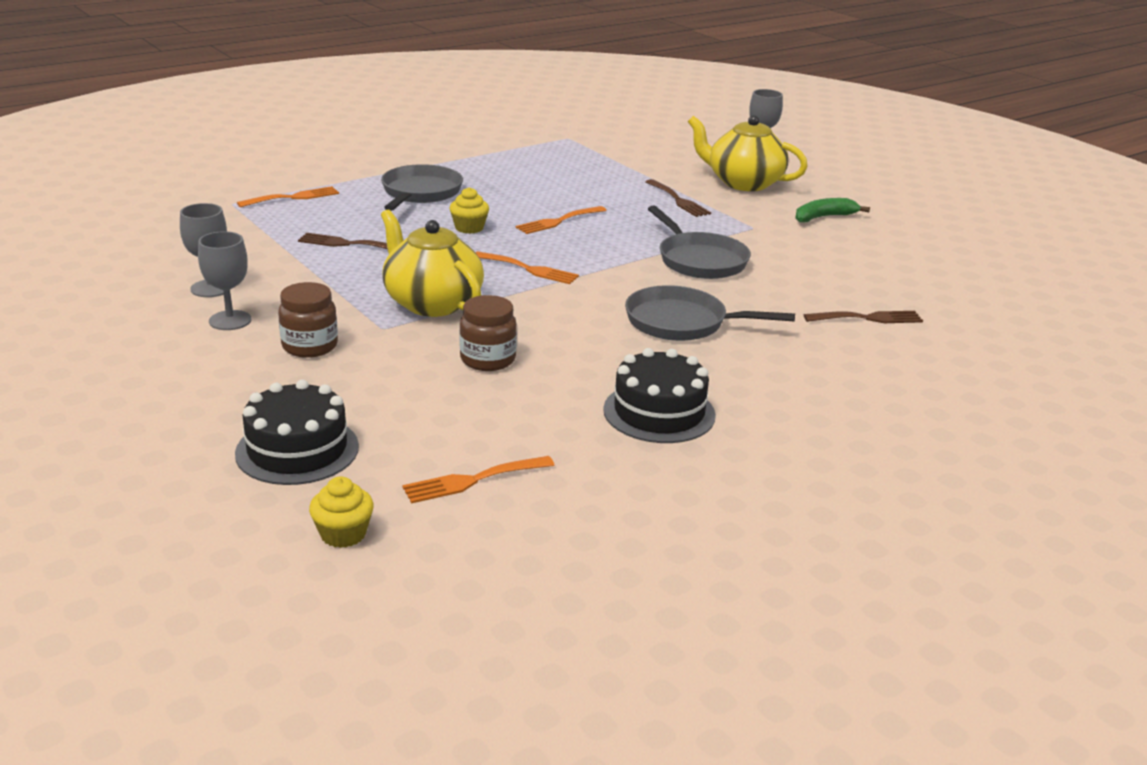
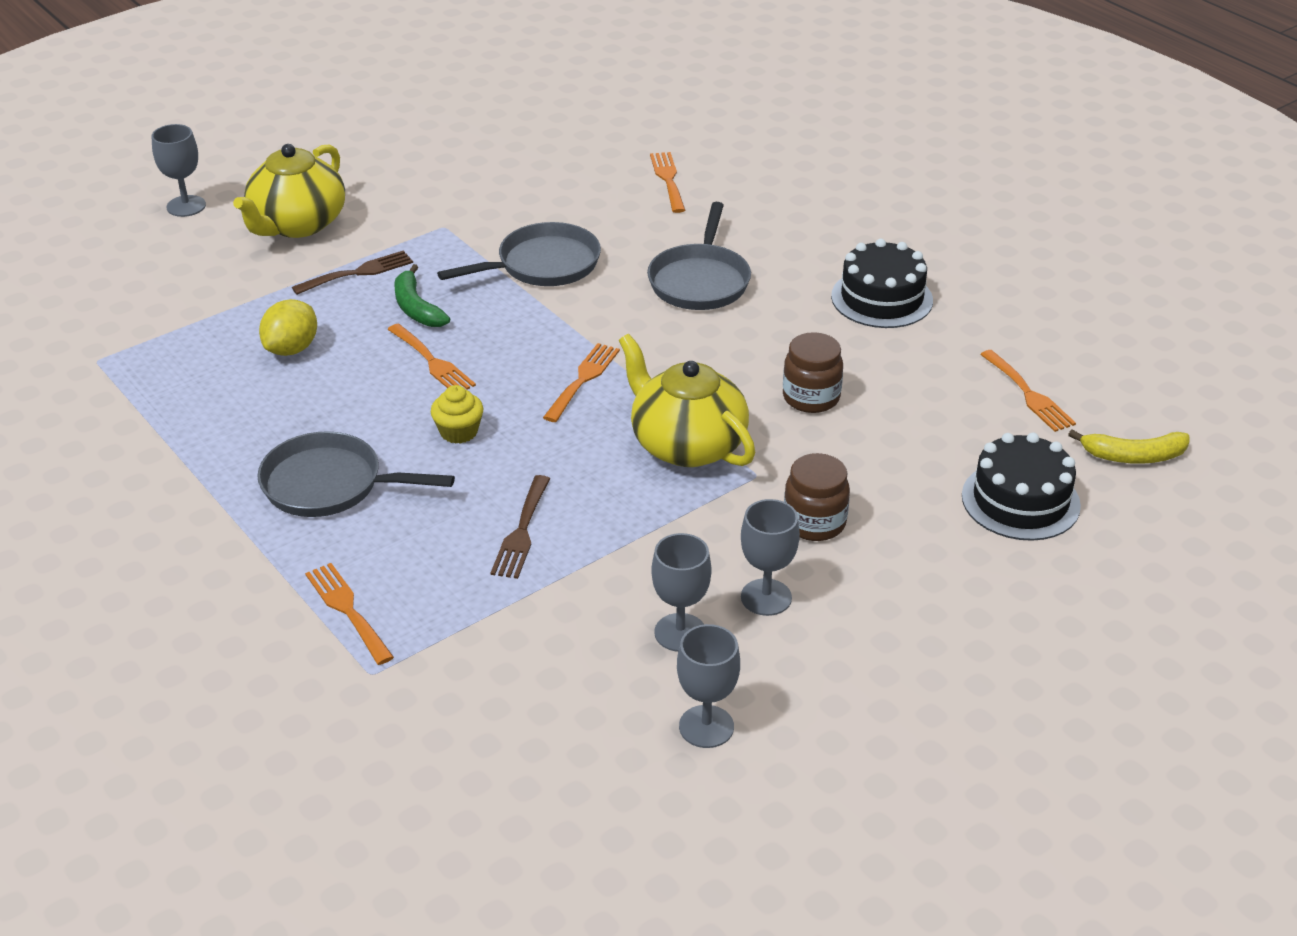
camera: 90 degrees left, 10 degrees up
yellow cupcake [309,477,374,548] -> yellow banana [1068,430,1190,464]
yellow teapot [381,209,484,317] -> yellow teapot turned 90 degrees clockwise [619,334,755,467]
green banana [795,198,870,223] -> green banana moved to [394,264,450,327]
brown fork [804,311,923,323] -> orange fork [650,152,685,213]
none -> yellow lemon [259,299,317,356]
none -> grey goblet [677,624,740,748]

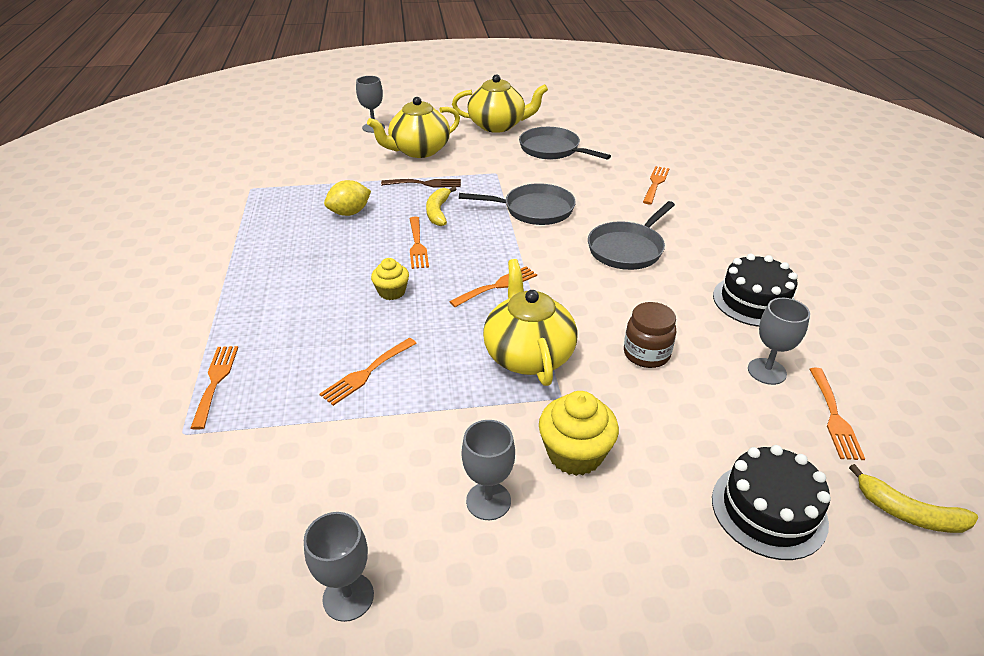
camera: 30 degrees right, 0 degrees up
grey pan [257,431,455,517] -> grey pan moved to [519,127,611,160]
green banana [394,264,450,327] -> yellow banana [426,186,457,226]
brown fork [491,475,550,579] -> orange fork [320,338,417,406]
grey goblet [651,533,712,652] -> grey goblet moved to [748,298,810,385]
brown jar [784,453,850,541] -> yellow cupcake [539,391,619,476]
none -> yellow teapot [452,74,548,133]

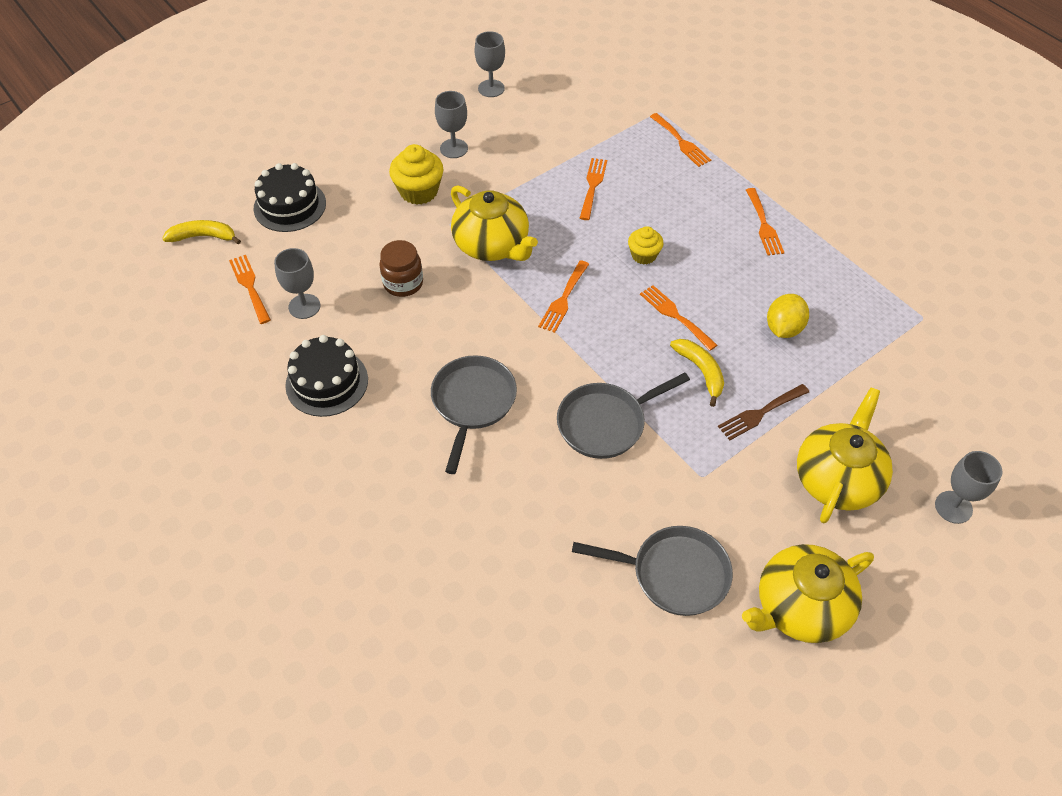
camera: 150 degrees right, 15 degrees up
orange fork [643,166,670,204] -> orange fork moved to [746,188,785,256]

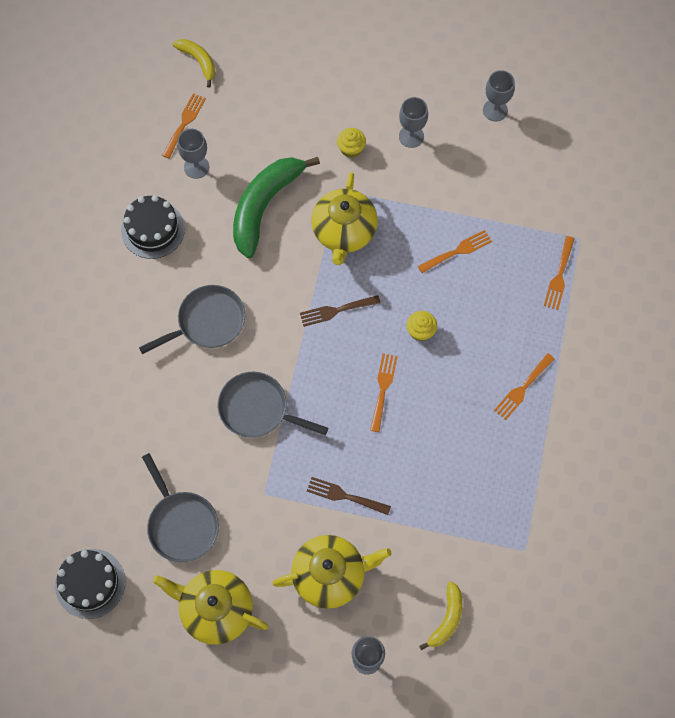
camera: 50 degrees right, 15 degrees up
black cake [253,163,326,232] -> black cake moved to [55,549,125,619]
brown jar [379,240,423,297] -> green banana [233,157,320,258]
yellow cupcake [389,144,443,205] -> yellow cupcake [337,128,366,158], size x0.63
orange fork [538,260,589,333] -> brown fork [300,295,380,327]
yellow banana [670,339,724,407] -> yellow banana moved to [419,581,463,650]
yellow lemon [767,294,809,338] -> none

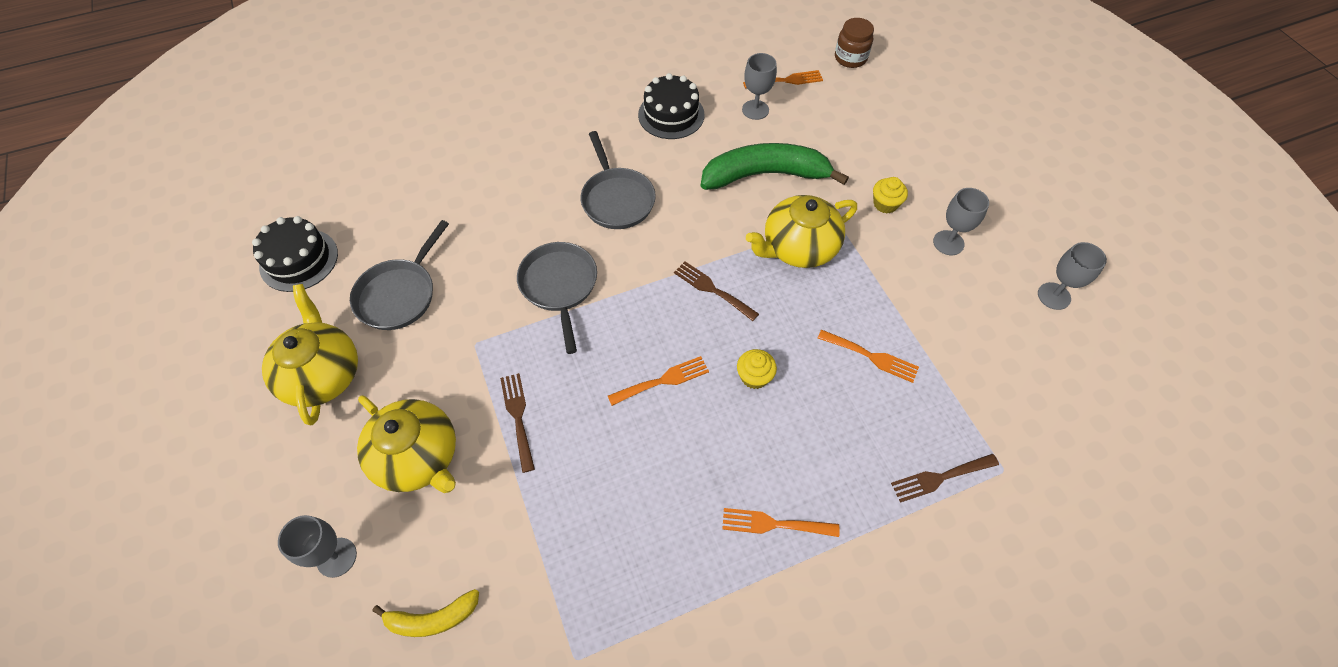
camera: 55 degrees right, 10 degrees down
grey pan [139,285,245,354] -> grey pan turned 45 degrees clockwise [580,131,656,229]
yellow banana [172,39,215,88] -> brown jar [835,18,874,68]
orange fork [544,236,575,310] -> brown fork [891,454,999,503]

